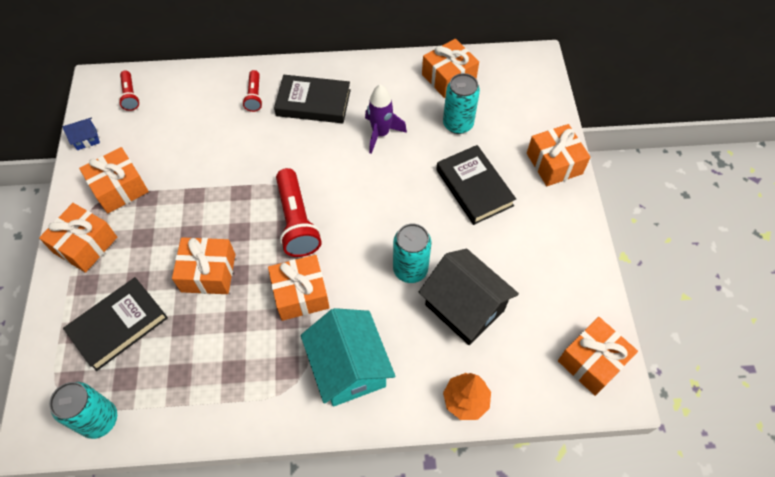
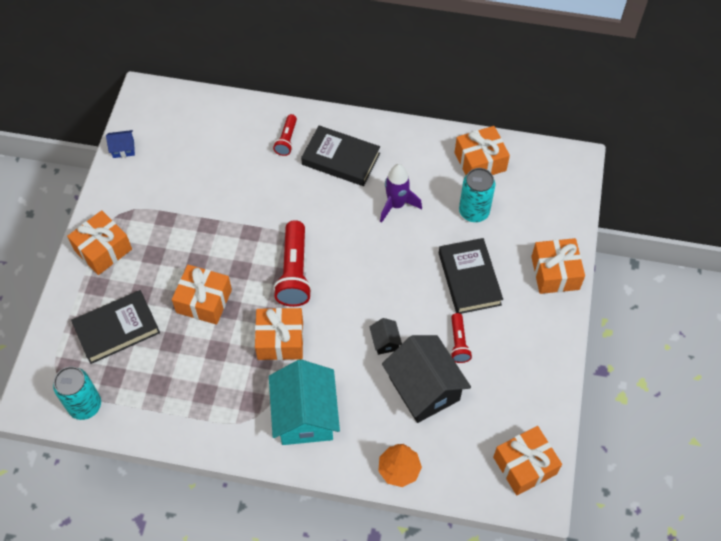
camera: 15 degrees right, 0 degrees up
orange gift [79,147,149,213] -> none
red flashlight [118,70,140,111] -> red flashlight moved to [450,313,472,363]
turquoise can [393,223,432,283] -> black house [370,318,402,355]

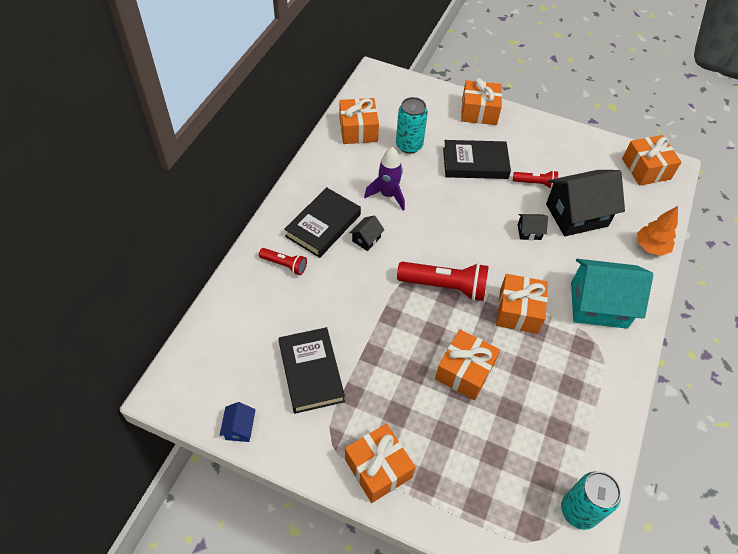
camera: 80 degrees left, 5 degrees down
black book [71,290,160,364] -> black book moved to [278,327,345,414]
none -> black house [349,215,385,251]

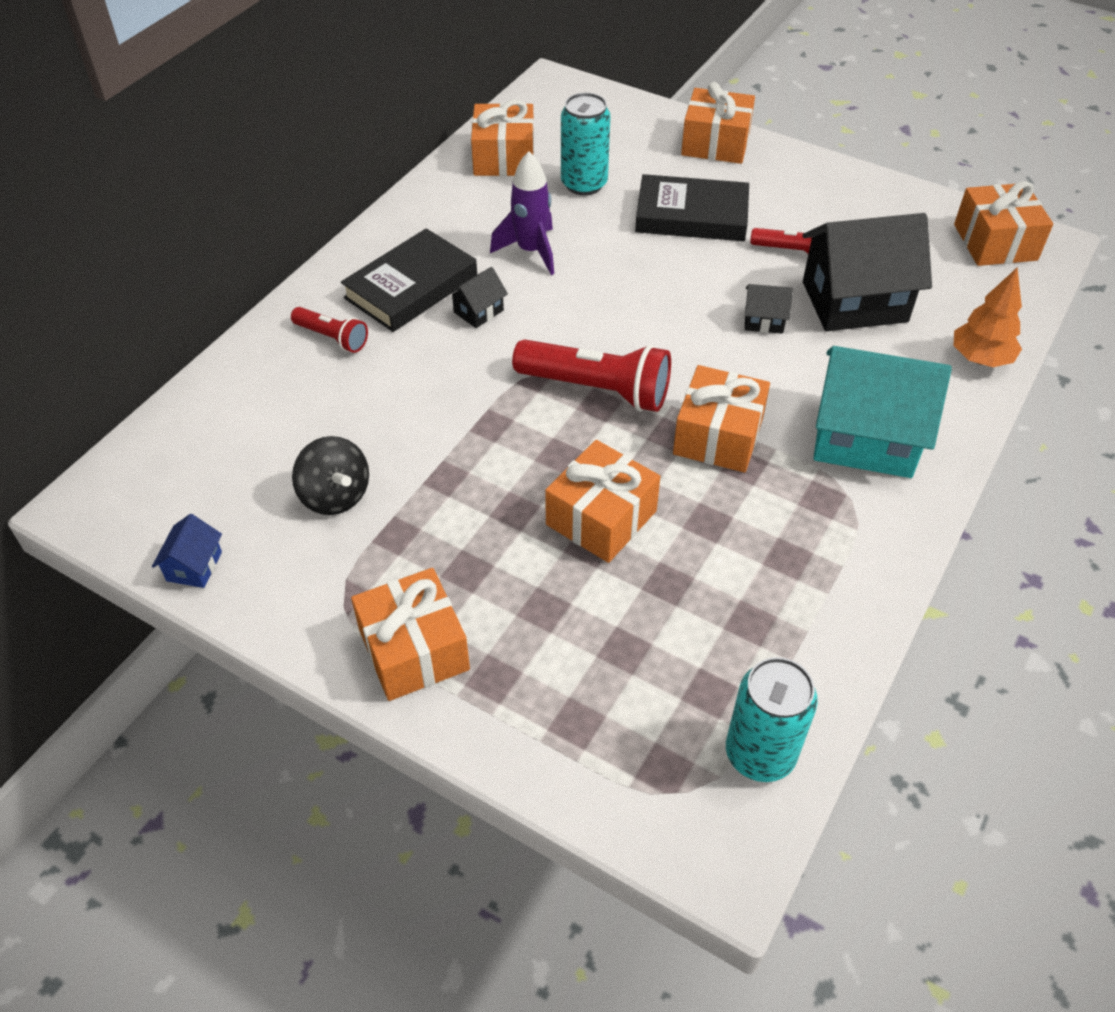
camera: 10 degrees right, 5 degrees down
black book [278,327,345,414] -> black spinning top [292,436,369,515]

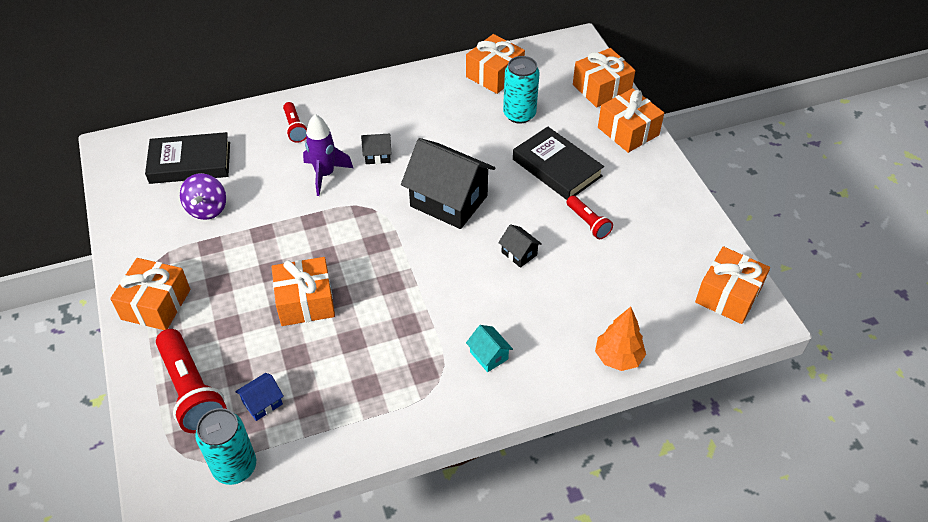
camera: 40 degrees right, 0 degrees up
blue house [152,514,222,588] -> blue house moved to [235,373,284,421]
black spinning top [292,436,369,515] -> purple spinning top [180,173,226,220]
black book [341,228,477,332] -> black book moved to [145,132,230,184]
purple rocket [490,151,554,275] -> purple rocket moved to [303,114,353,196]
red flashlight [512,339,671,412] -> red flashlight moved to [156,329,227,433]
orange gift [673,365,770,473] -> orange gift moved to [573,48,635,108]
black house [802,213,932,331] -> black house moved to [401,138,495,229]
turquoise house [814,346,952,478] -> turquoise house [466,325,513,372], size x0.44

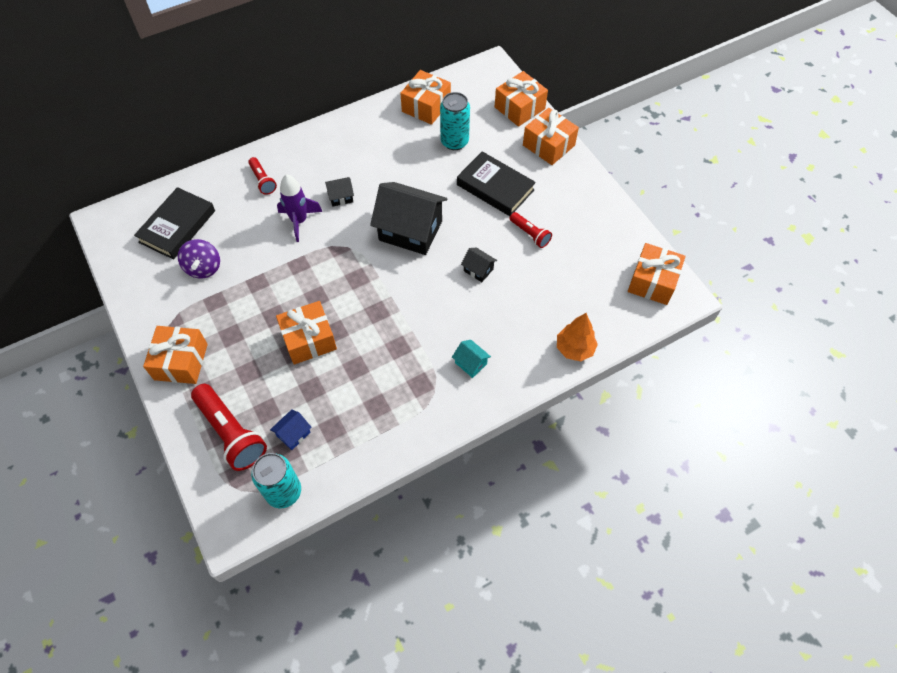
camera: 10 degrees left, 10 degrees up
black book [145,132,230,184] -> black book turned 45 degrees counterclockwise [134,187,215,260]

